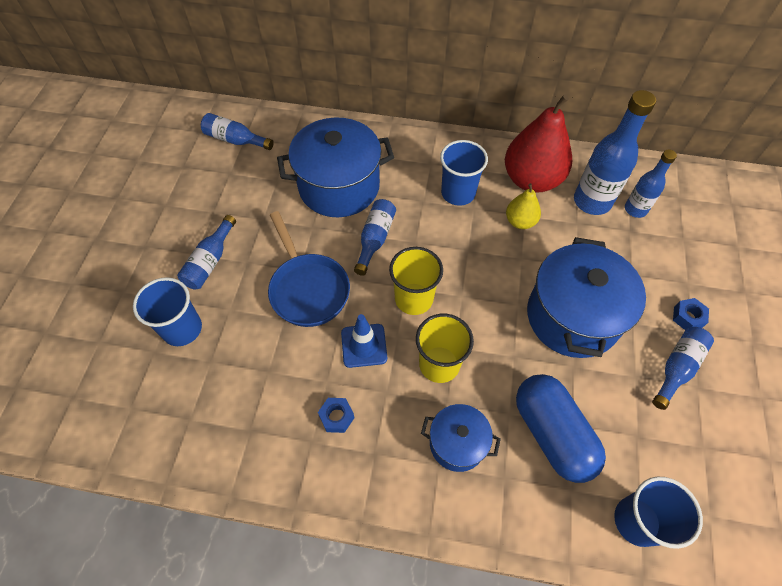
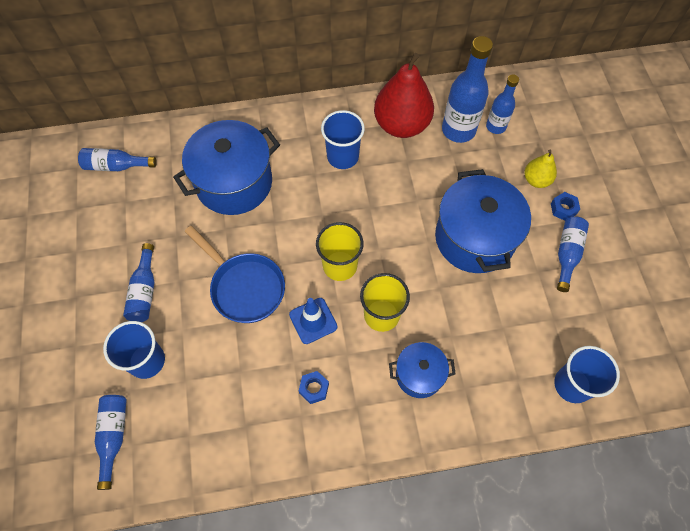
camera: 20 degrees left, 5 degrees up
blue bottle [354,199,396,276] -> blue bottle moved to [95,395,127,490]
yellow pear [506,183,541,229] -> yellow pear moved to [525,150,557,188]
blue capsule [516,374,606,483] -> none

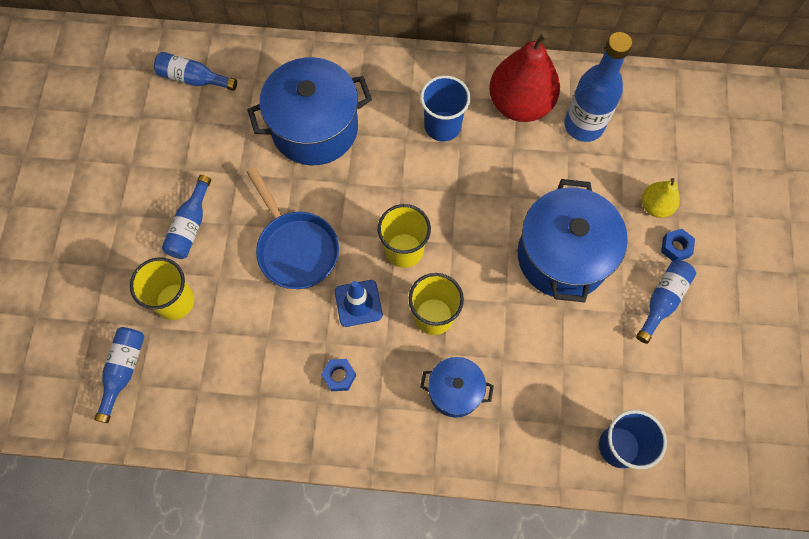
camera: 15 degrees right, 5 degrees up
blue cup [103,321,165,379] -> yellow cup [130,257,194,320]
blue bottle [486,75,519,134] -> none

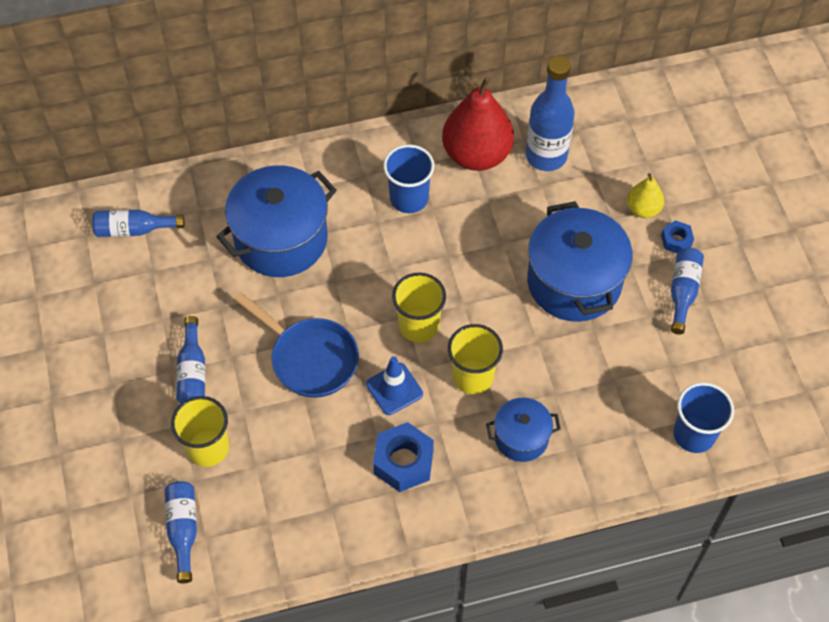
camera: 20 degrees left, 10 degrees down
blue nut [321,359,356,391] -> blue nut [373,422,434,492], size x1.83

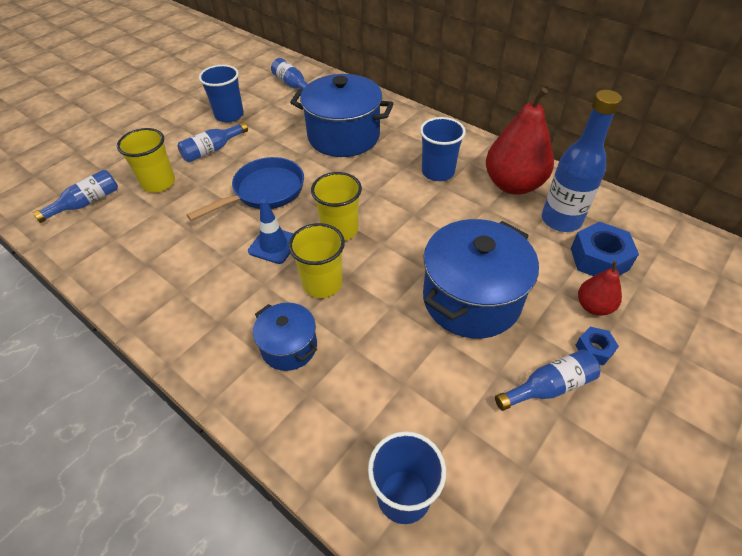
camera: 55 degrees right, 10 degrees down
blue pan [233,292,359,398] -> blue pan turned 135 degrees counterclockwise [187,157,304,221]
blue nut [373,422,434,492] -> blue nut moved to [571,222,639,276]
yellow pear [627,173,664,218] -> red pear [578,261,622,316]
none -> blue cup [199,65,244,122]

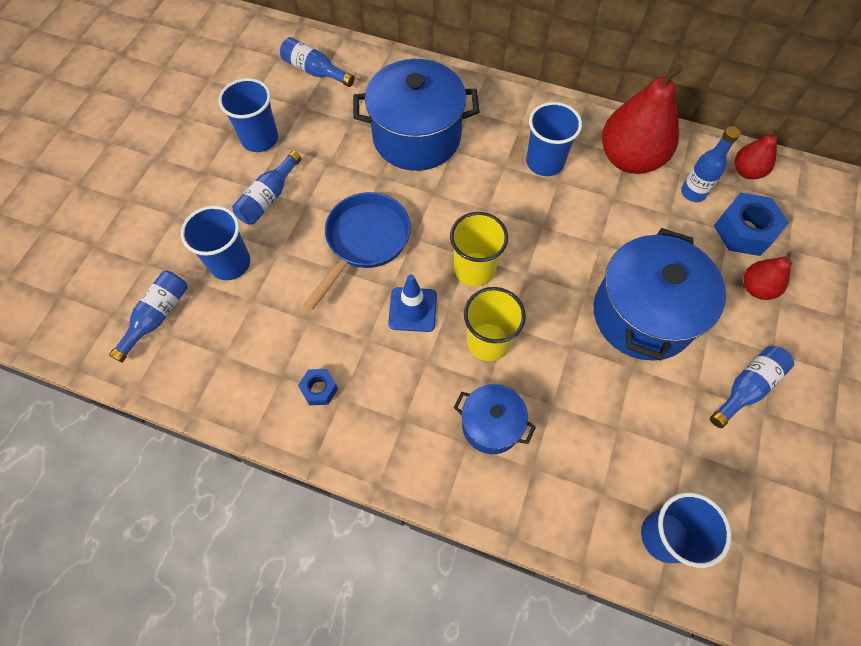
camera: 20 degrees left, 15 degrees up
yellow cup [117,128,175,192] -> blue cup [181,206,250,280]
blue bottle [542,90,622,232] -> blue bottle [681,126,740,202], size x0.60
blue nut [575,327,619,365] -> blue nut moved to [298,369,338,405]
none -> red pear [735,128,778,179]

